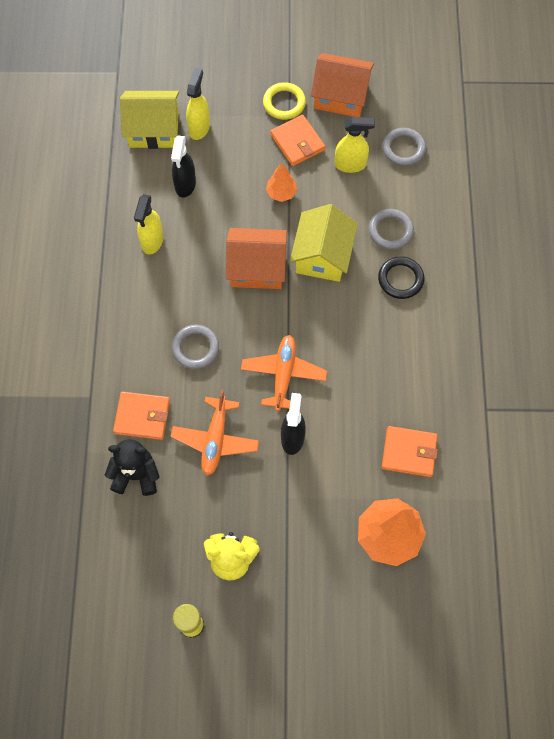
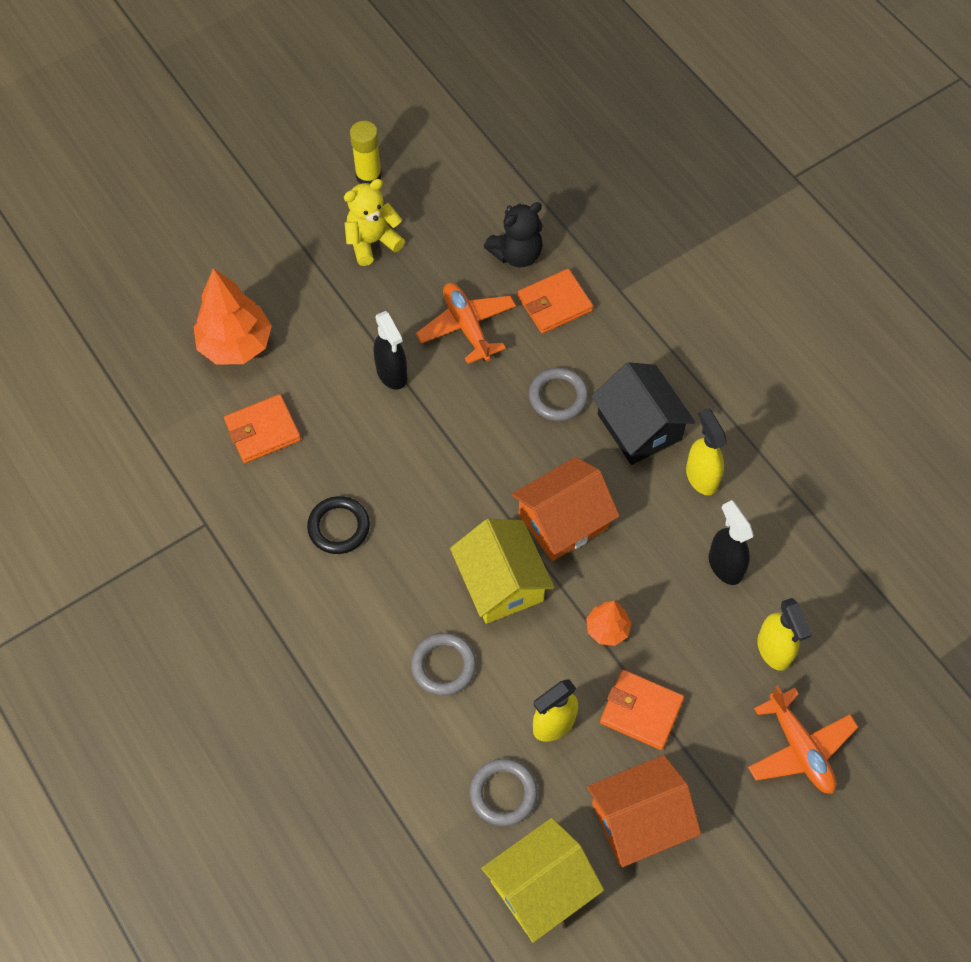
camera: 145 degrees right, 5 degrees down
yellow house [120,91,179,149] -> yellow house moved to [481,818,604,943]
orange plane [241,335,327,411] -> orange plane moved to [748,685,858,794]
yellow ring [263,82,306,120] -> none
black ring [378,256,424,299] -> black ring moved to [307,496,370,554]
none -> black house [591,362,695,465]

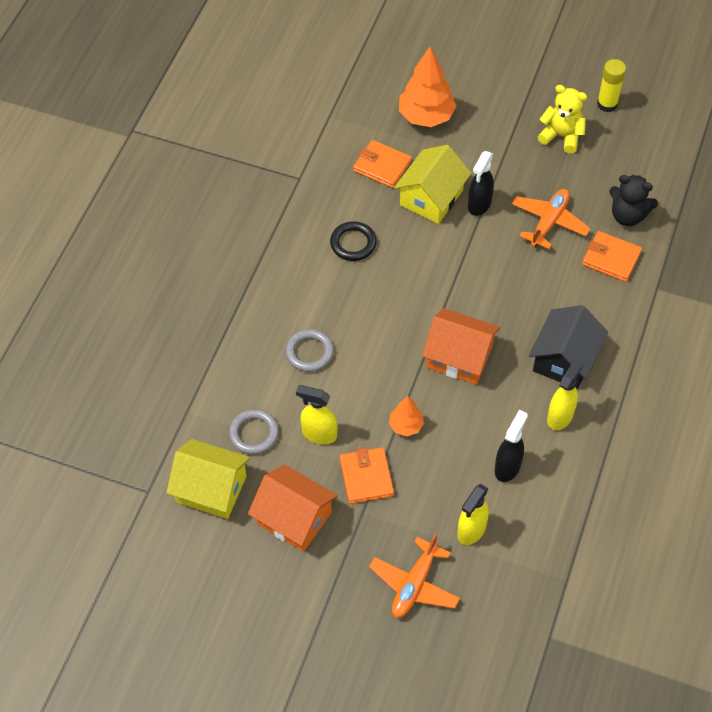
camera: 55 degrees right, 5 degrees down
yellow house [450,519,555,624] -> yellow house moved to [394,145,471,224]
grey ring [529,368,588,421] -> none

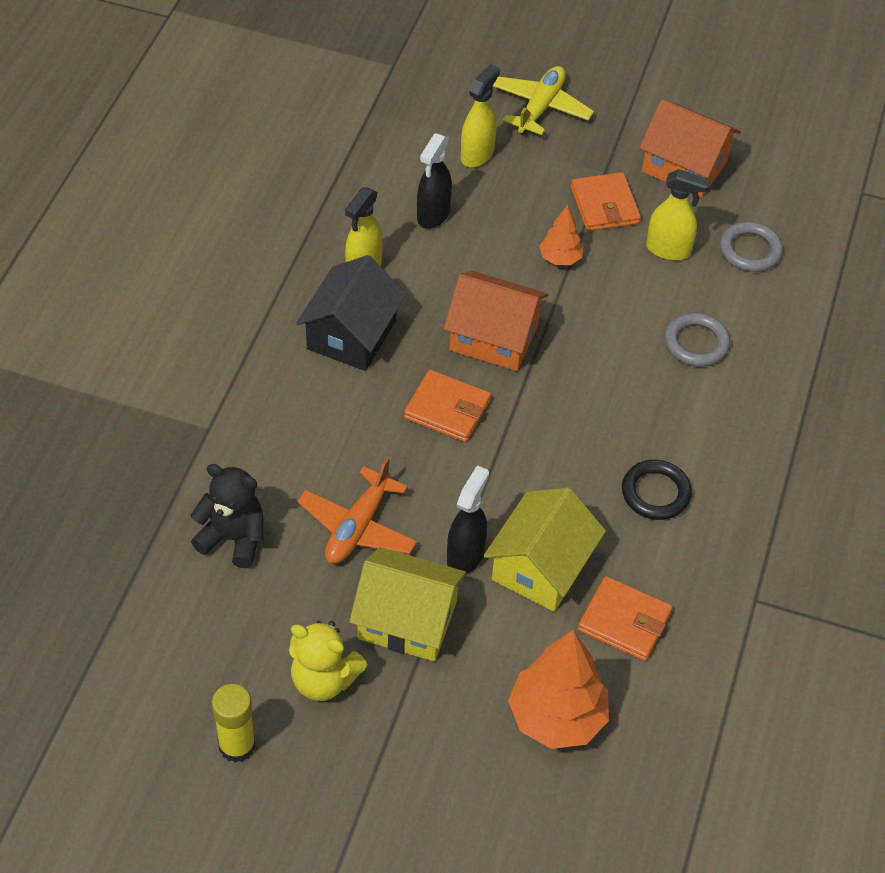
camera: 175 degrees right, 5 degrees down
yellow house [166,439,250,519] -> yellow house moved to [349,547,466,661]
orange plane [369,533,460,618] -> yellow plane [493,66,594,136]
orange wallet [582,231,642,282] -> orange wallet moved to [404,370,491,442]

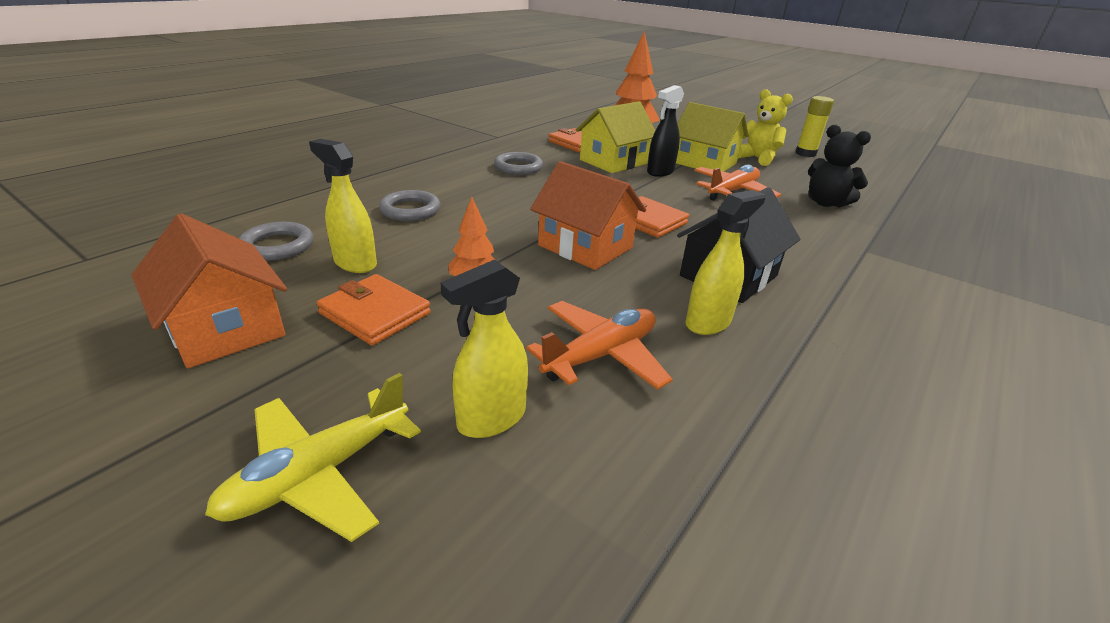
camera: 160 degrees left, 20 degrees down
black spray bottle [417,133,452,229] -> orange plane [526,301,673,390]
orange wallet [571,172,641,231] -> orange wallet turned 60 degrees counterclockwise [317,274,431,346]
black ring [622,460,692,520] -> grey ring [494,152,543,175]

